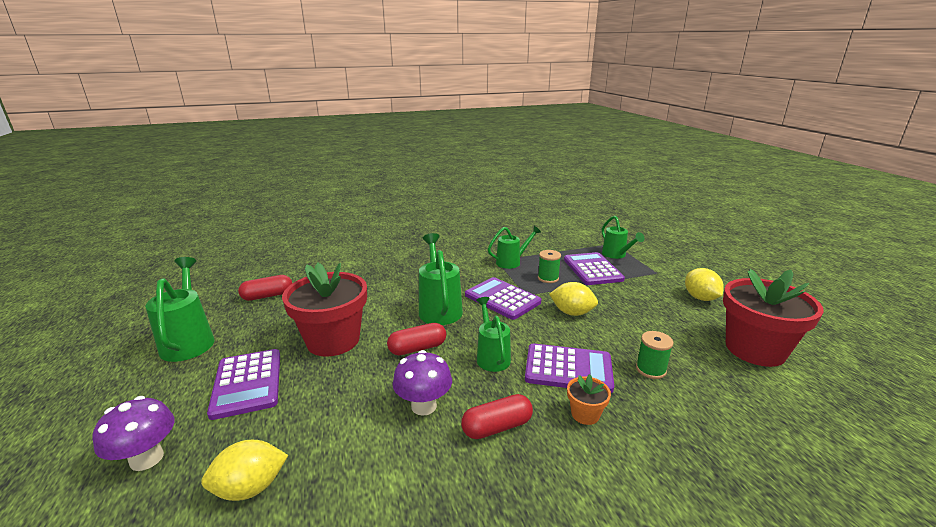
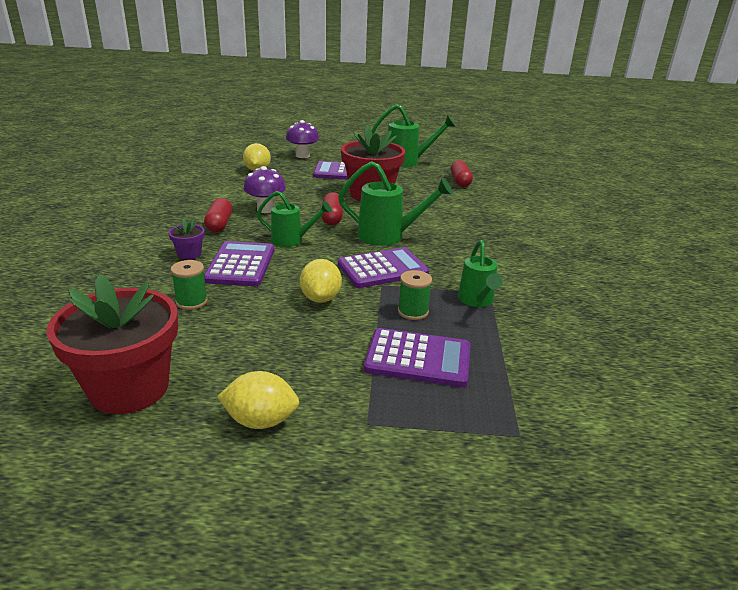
camera: 110 degrees right, 5 degrees up
purple calculator [525,343,614,393] -> purple calculator turned 150 degrees clockwise [204,241,274,286]
yellow lemon [549,282,598,316] -> yellow lemon turned 45 degrees counterclockwise [300,259,342,303]
orange flower pot [567,374,611,425] -> purple flower pot [168,218,205,259]
green watering can [602,216,644,259] -> none

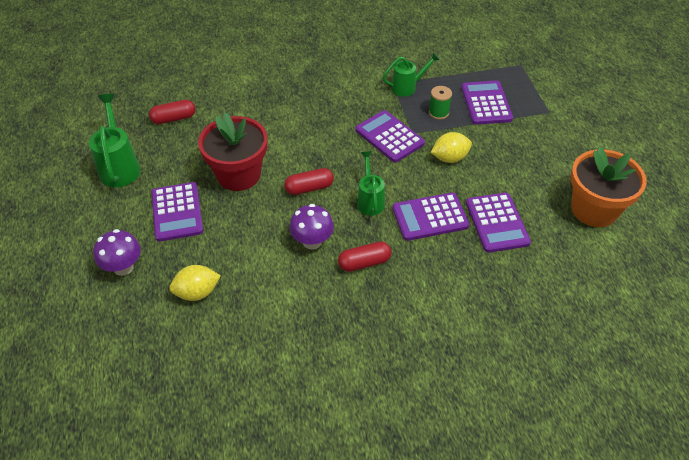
camera: 105 degrees left, 20 degrees up
red flower pot [46,274,178,414] -> orange flower pot [571,146,647,227]
purple flower pot [168,218,205,259] -> none
green spool [171,260,208,310] -> purple calculator [466,193,531,253]
yellow lemon [217,371,299,429] -> none
green watering can [338,161,453,245] -> none

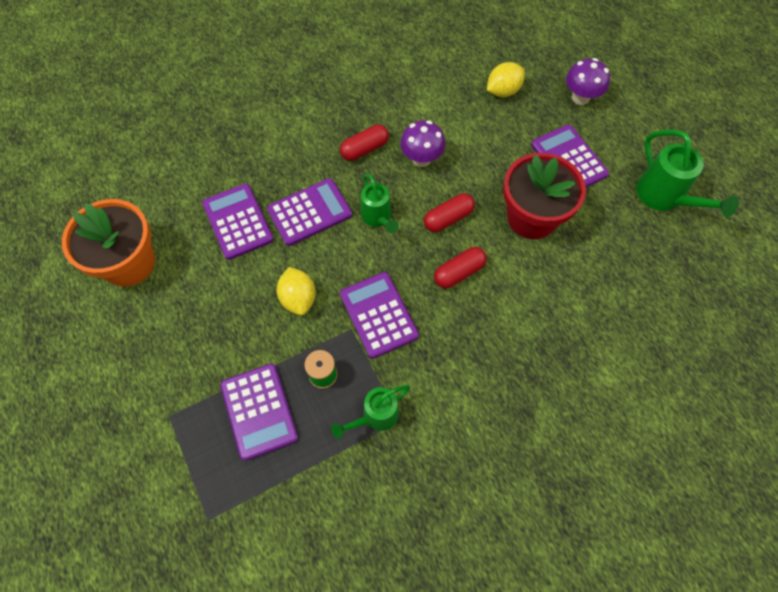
camera: 165 degrees right, 15 degrees up
red capsule [149,100,196,124] -> red capsule moved to [434,247,487,288]
purple calculator [355,110,425,163] -> purple calculator turned 150 degrees counterclockwise [340,272,419,359]
yellow lemon [430,132,472,163] -> yellow lemon turned 75 degrees counterclockwise [277,267,316,315]

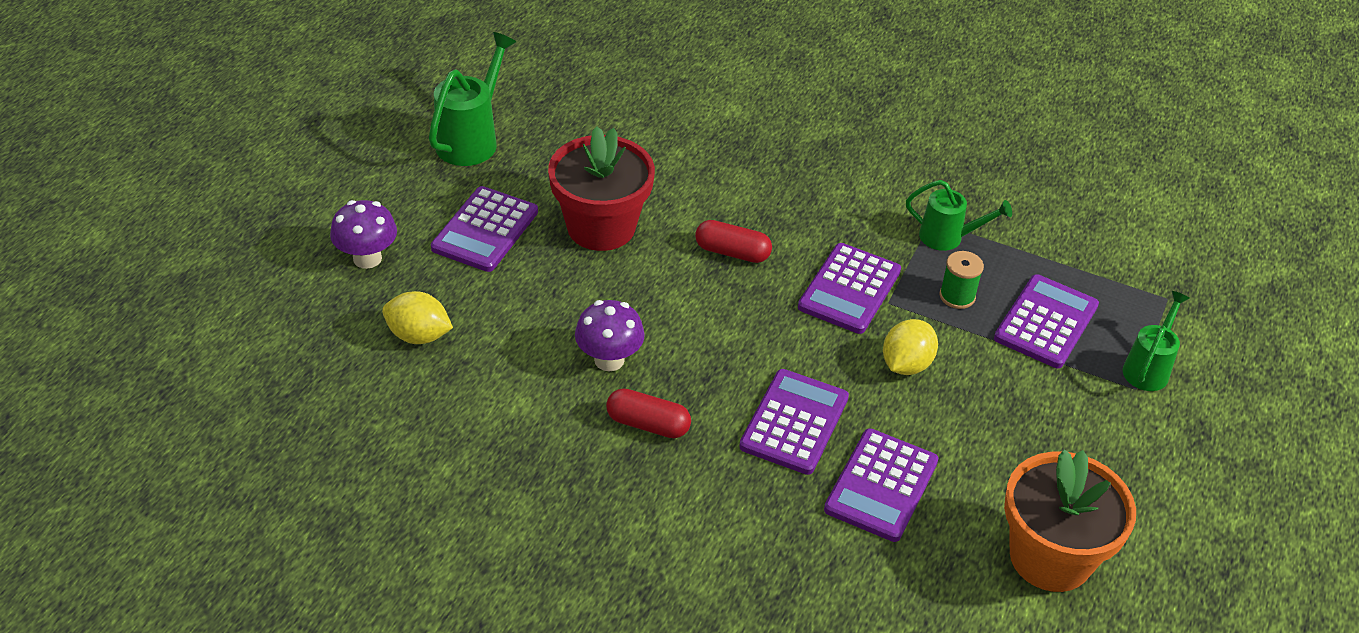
camera: 130 degrees left, 20 degrees down
purple calculator [267,178,352,246] -> purple calculator turned 90 degrees clockwise [739,369,849,475]
green watering can [361,174,399,233] -> green watering can moved to [1123,291,1190,391]
red capsule [424,193,475,232] -> none

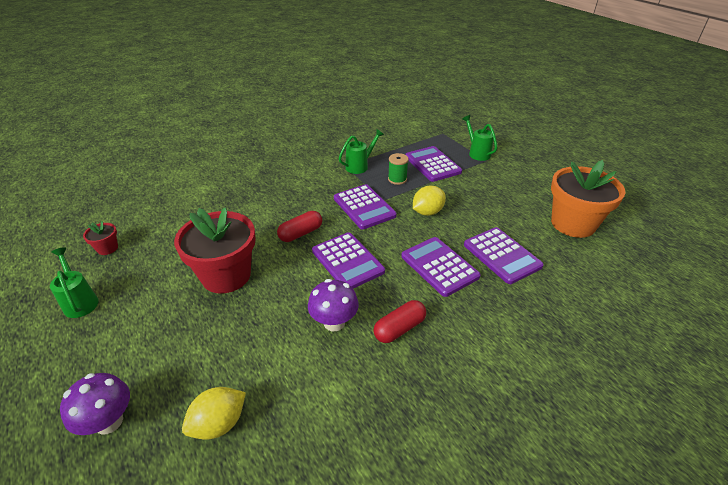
camera: 55 degrees left, 5 degrees down
green watering can [429,32,516,166] -> green watering can [50,247,99,318], size x0.66
purple calculator [431,186,538,272] -> purple calculator moved to [312,232,385,289]
yellow lemon [883,319,938,375] -> yellow lemon turned 75 degrees clockwise [413,186,446,216]
none -> red flower pot [83,221,118,255]

